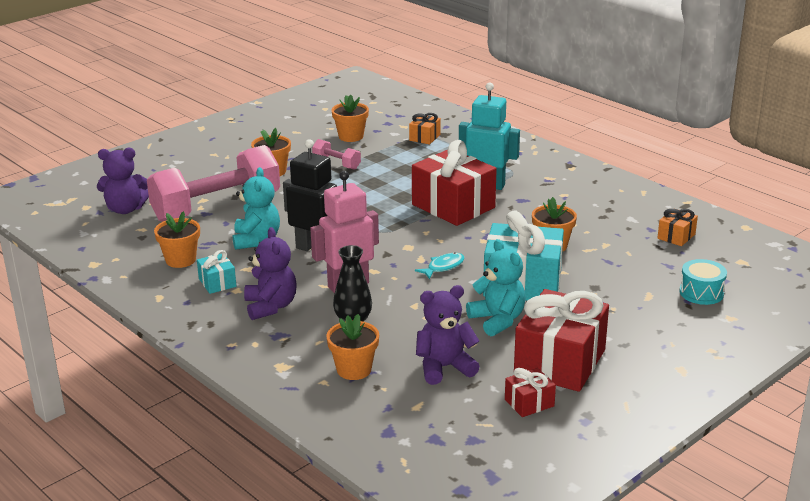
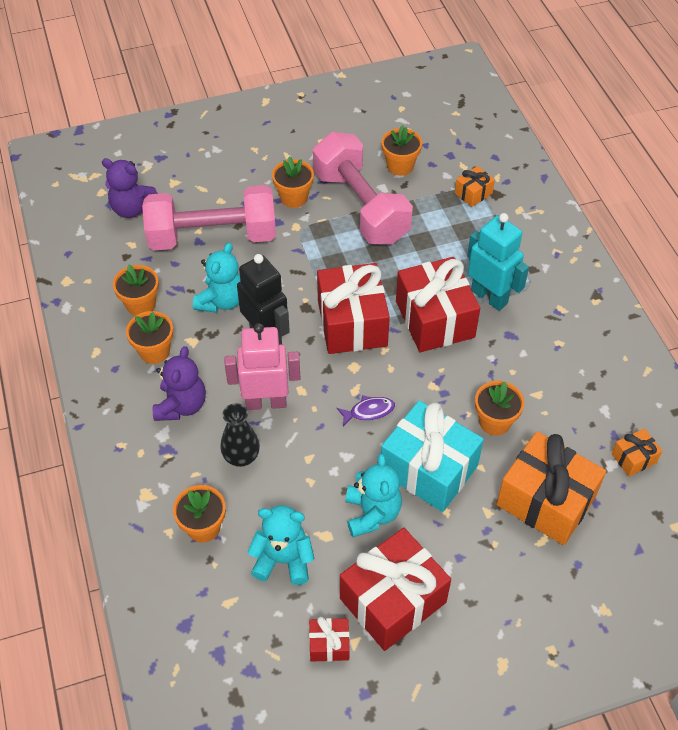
camera: 25 degrees right, 25 degrees up
turquoise gift [197,250,236,294] -> orange flower pot [126,311,173,364]
pink dumbbell [312,139,361,170] -> pink dumbbell [313,132,413,245], size x2.35
turquoise fish [415,252,465,279] -> purple fish [337,395,395,427]
purple teddy bear [416,285,480,385] -> turquoise teddy bear [247,505,314,585]
turquoise drum [679,259,727,305] -> none
none -> red gift [317,263,390,354]
none -> orange gift [496,431,606,545]

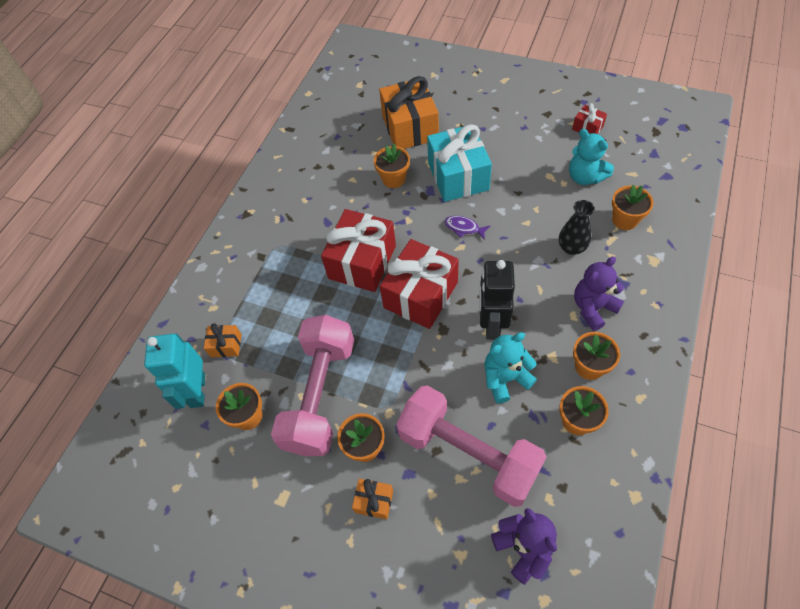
camera: 135 degrees left, 5 degrees up
pink robot [224,323,301,410] -> none
red gift [340,528,451,651] -> none
turquoise teddy bear [345,454,402,537] -> none
turquoise robot [467,213,529,311] -> turquoise robot moved to [144,334,205,409]
orange gift [611,428,663,477] -> orange gift moved to [352,479,393,519]

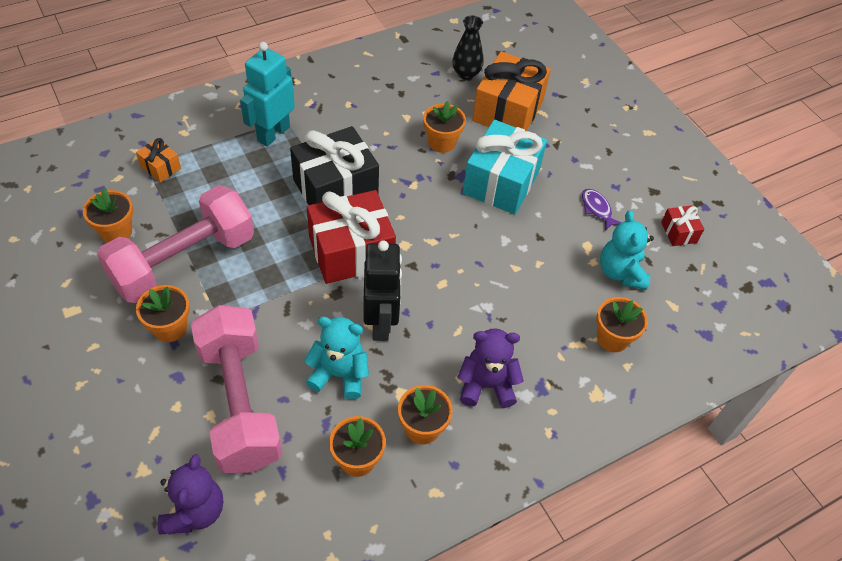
camera: 30 degrees right, 5 degrees down
turquoise robot [144,334,205,409] -> turquoise robot moved to [240,42,295,147]
red gift [321,209,396,292] -> black gift [290,126,379,205]
orange gift [352,479,393,519] -> none
purple fish [444,216,490,240] -> purple fish moved to [582,189,622,231]
black robot [479,260,515,340] -> black robot turned 135 degrees clockwise [364,240,402,341]
black vase [559,200,595,255] -> black vase moved to [452,15,483,80]

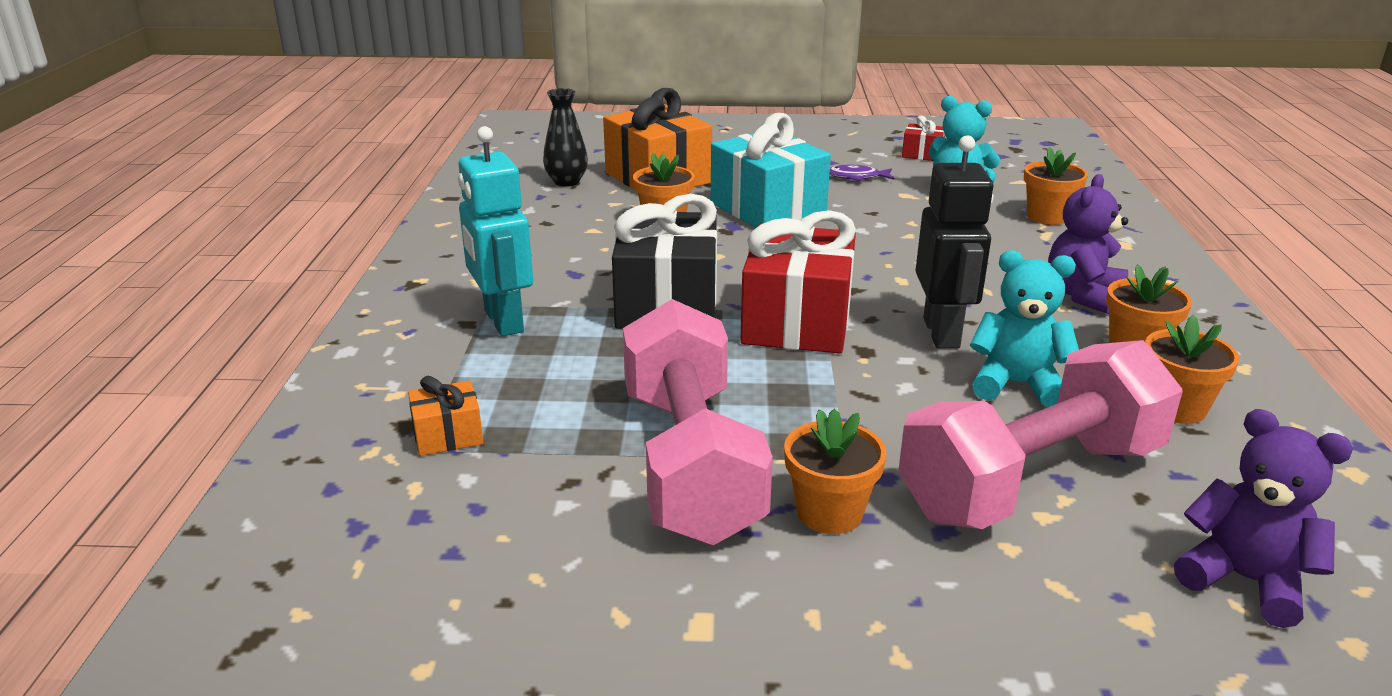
camera: 55 degrees left, 25 degrees down
orange flower pot [83,188,133,243] -> none
pink dumbbell [191,305,282,473] -> pink dumbbell turned 45 degrees counterclockwise [898,340,1183,529]
turquoise teddy bear [304,317,369,400] -> turquoise teddy bear turned 60 degrees clockwise [970,250,1079,408]
black robot [364,240,402,341] -> black robot turned 60 degrees clockwise [916,135,994,349]

